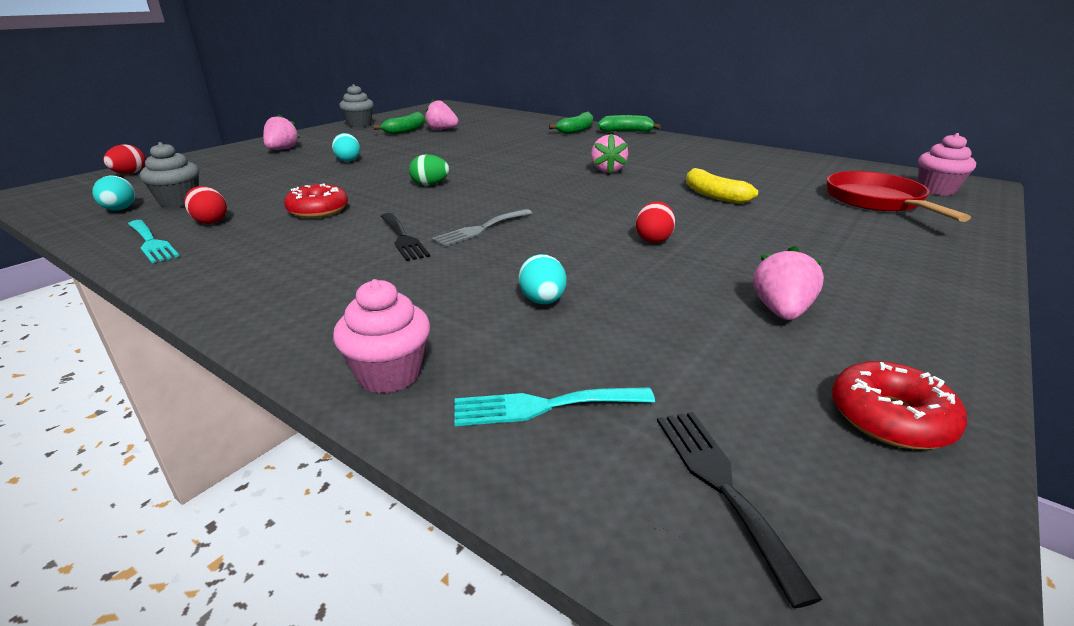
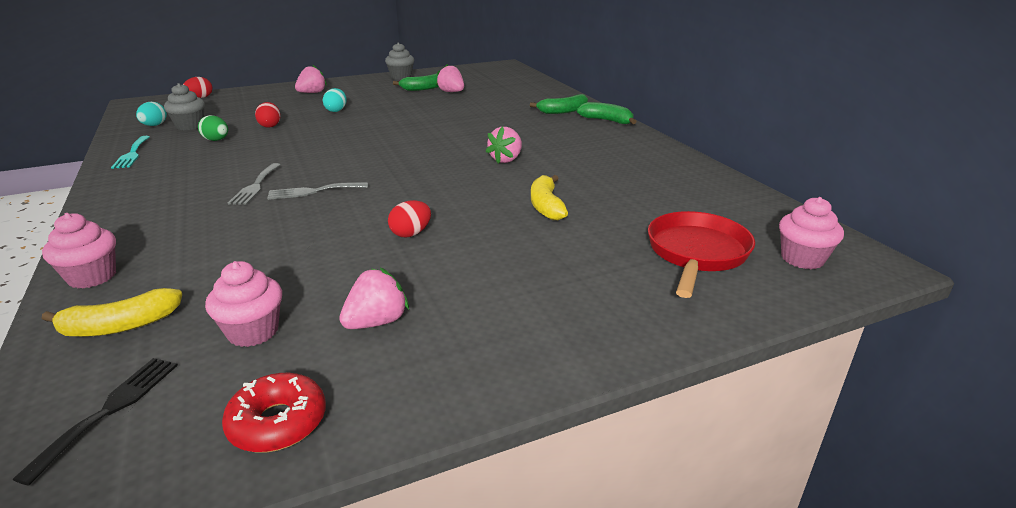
camera: 30 degrees right, 0 degrees up
red egg [184,186,227,224] -> red egg moved to [255,102,281,128]
red donut [284,183,348,218] -> none
black fork [381,213,430,261] -> grey fork [228,163,281,205]
green egg [409,154,449,186] -> green egg moved to [198,115,228,141]
turquoise fork [454,387,655,426] -> yellow banana [42,288,182,336]
turquoise egg [518,254,566,304] -> none
none -> pink cupcake [205,261,282,347]

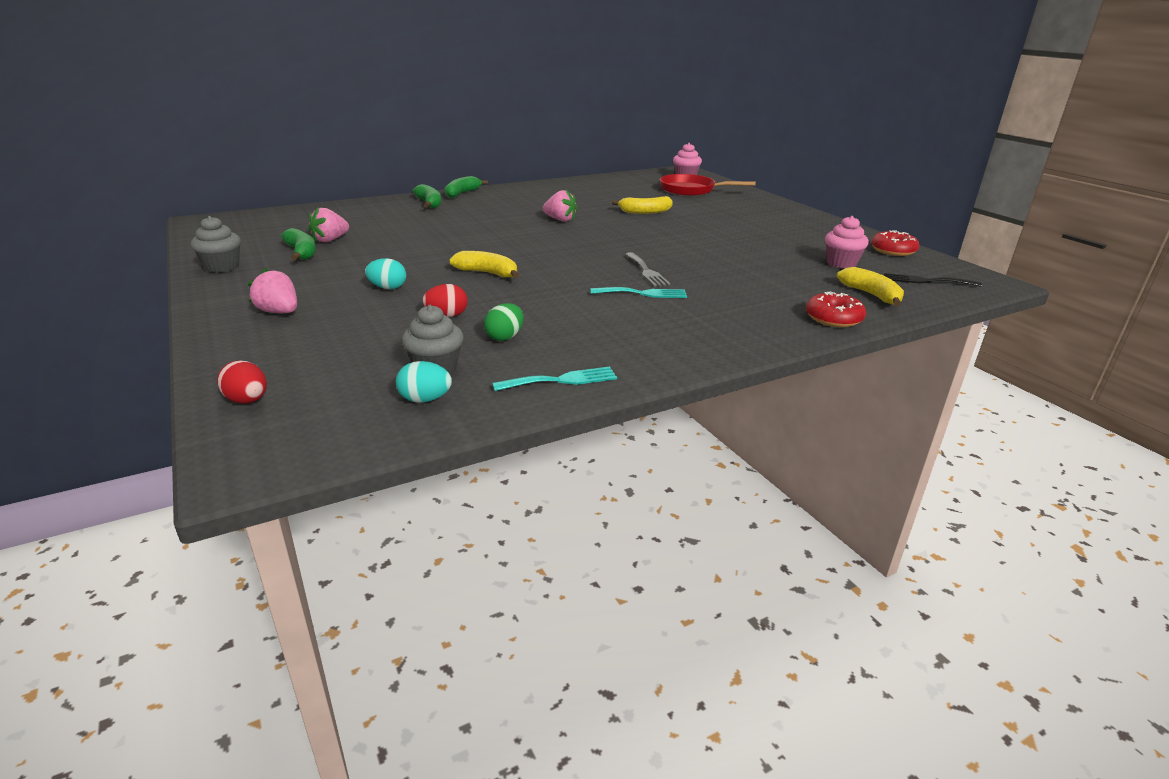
camera: 95 degrees left, 0 degrees up
pink cupcake [42,213,116,289] -> red donut [806,291,866,327]
grey fork [228,163,281,205] -> turquoise fork [591,287,687,298]
pink strawberry [339,268,409,329] -> none
red egg [388,200,431,237] -> none
none -> yellow banana [449,251,519,278]

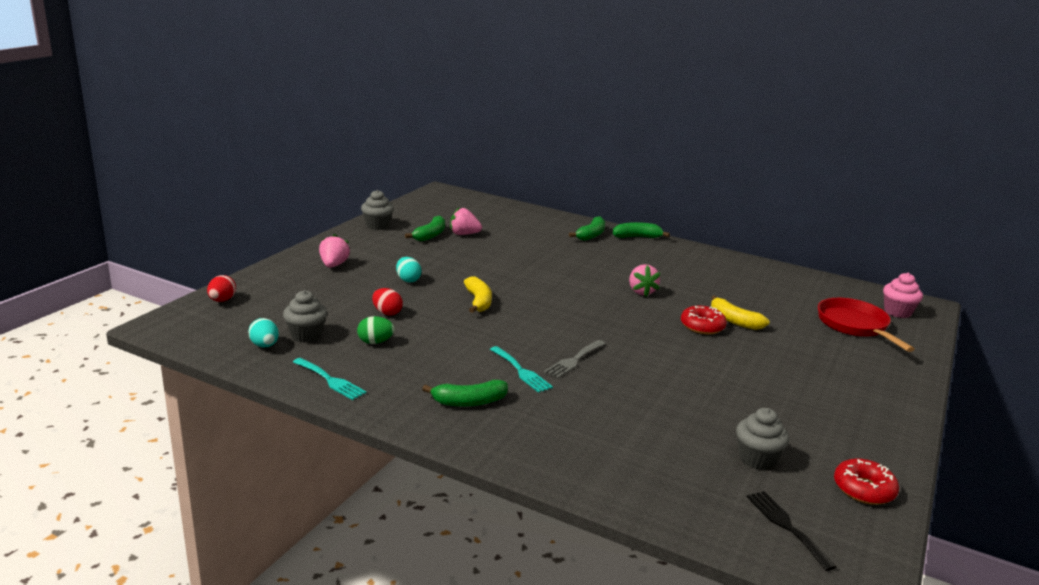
camera: 55 degrees right, 5 degrees down
red donut [806,291,866,327] -> red donut moved to [681,306,727,334]
pink cupcake [825,216,869,269] -> grey cupcake [736,408,789,470]
yellow banana [837,267,904,306] -> none
none -> green banana [422,380,508,407]

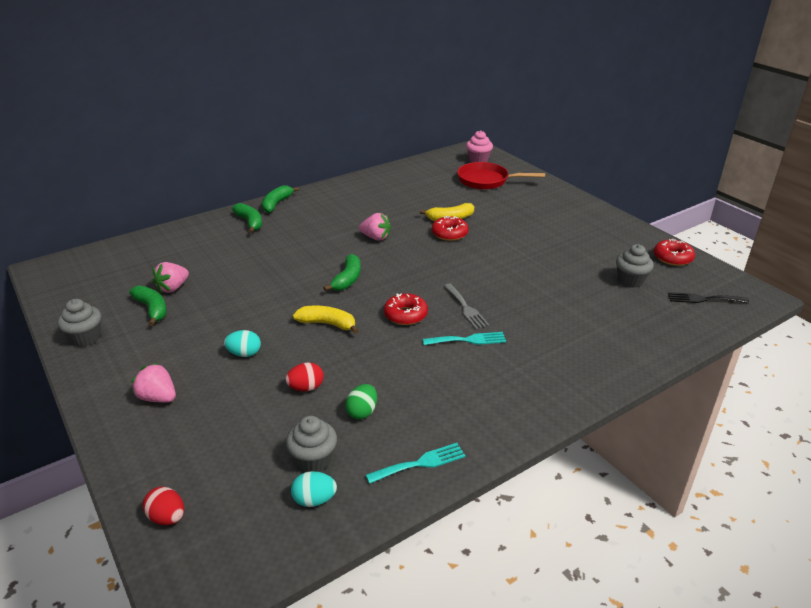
camera: 60 degrees left, 10 degrees up
green banana [422,380,508,407] -> green banana moved to [323,254,361,291]
none -> red donut [384,293,428,325]

